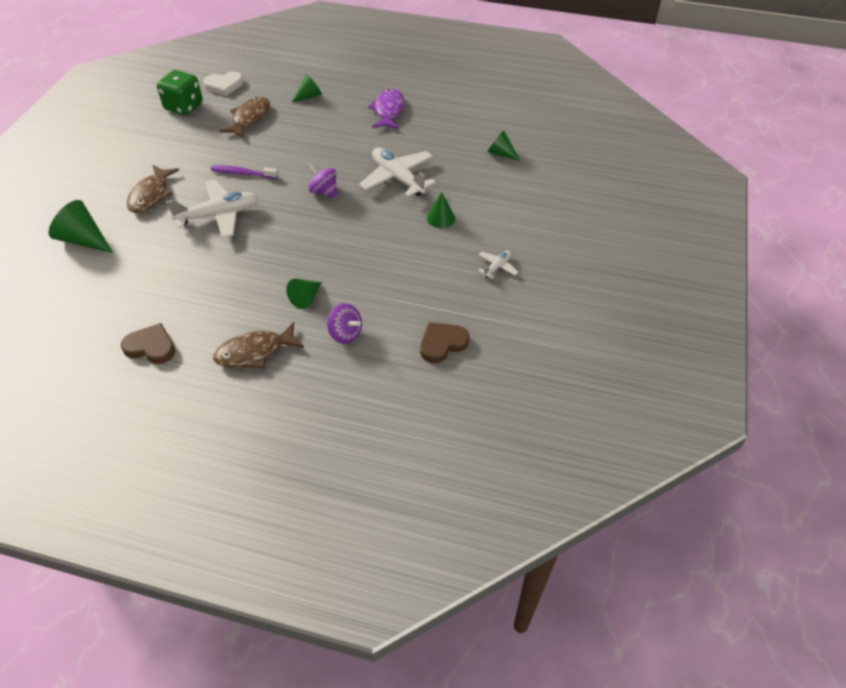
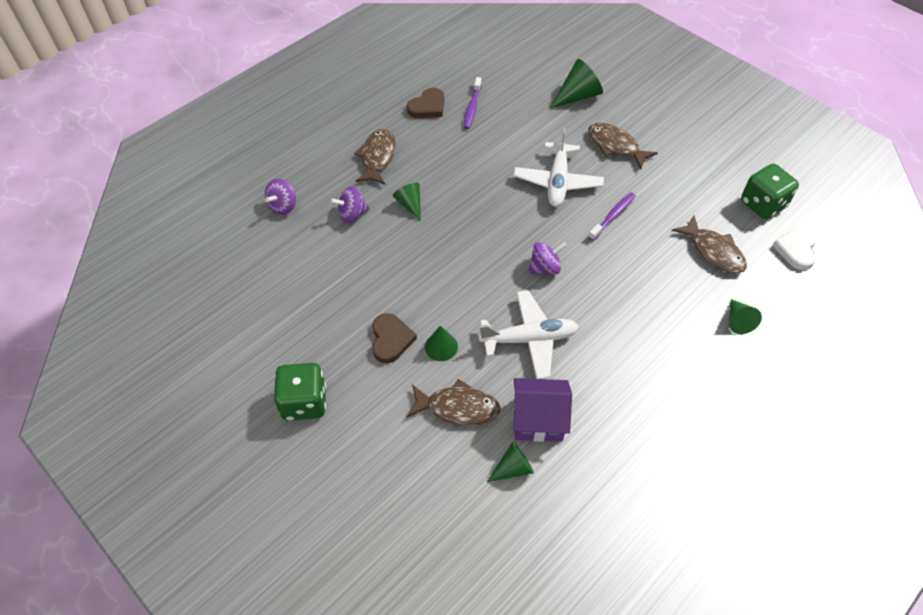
camera: 120 degrees right, 5 degrees up
purple fish [368,88,404,129] -> none
brown heart [420,322,469,363] -> brown heart moved to [372,313,417,363]
white plane [478,250,518,279] -> none
none -> purple spinning top [265,179,296,215]
none -> green dice [274,363,326,421]
none -> brown fish [407,379,501,425]
none -> purple toothbrush [464,77,482,129]
none -> purple house [513,378,572,442]

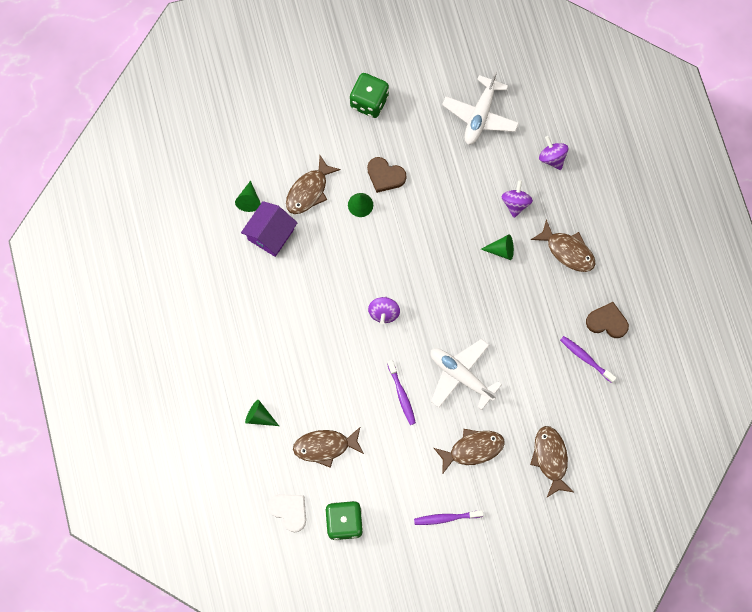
camera: 120 degrees right, 20 degrees up
brown heart [407,88,444,118] -> brown heart turned 120 degrees clockwise [586,302,629,338]
white plane [479,290,579,379] -> white plane moved to [442,71,519,145]
green cone [550,59,603,108] -> brown fish [530,426,573,497]
none -> purple toothbrush [414,510,483,525]

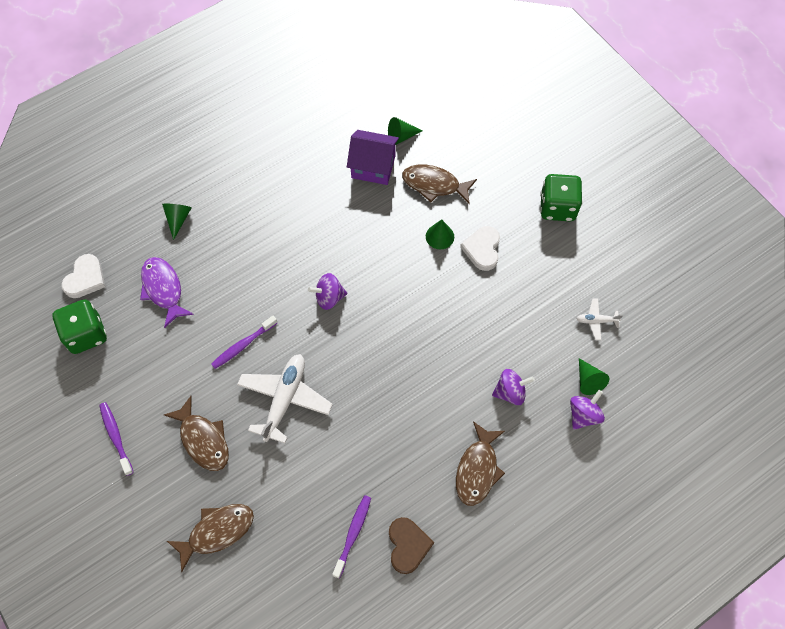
camera: 70 degrees right, 10 degrees down
brown fish [293,427,364,468] -> purple fish [140,257,194,328]
brown heart [367,157,407,193] -> white heart [460,226,500,271]
white plane [442,71,519,145] -> white plane [576,298,623,340], size x0.48
green cone [481,234,514,260] -> green cone moved to [579,358,610,395]

